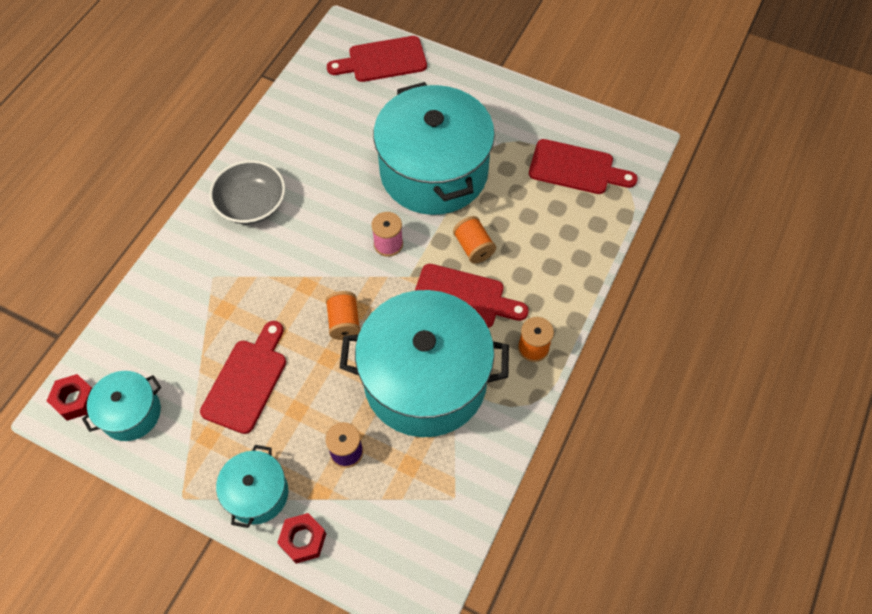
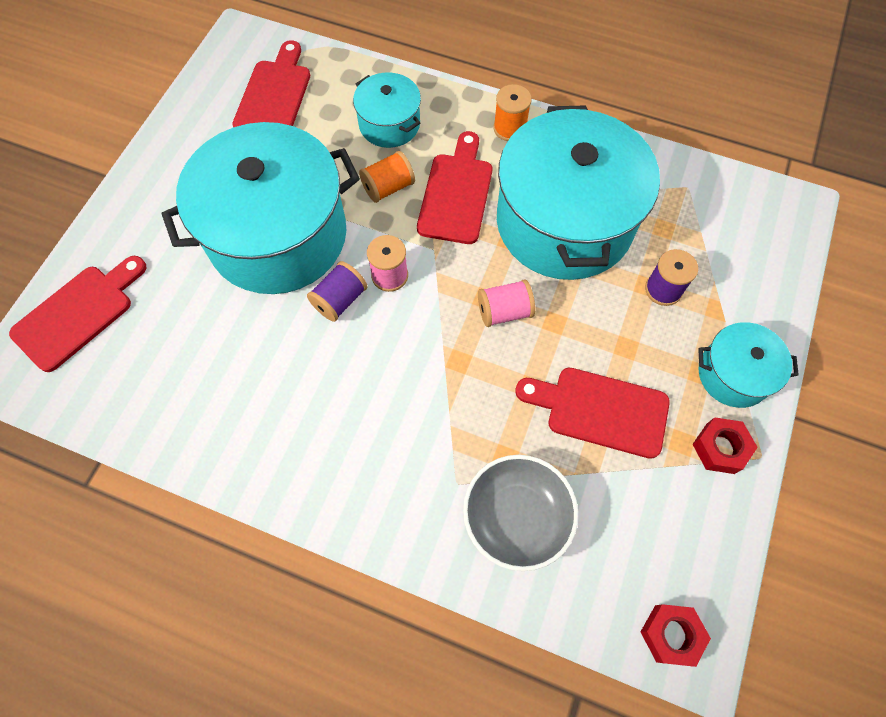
camera: 95 degrees left, 5 degrees up
turquoise pot [82,371,161,441] -> turquoise pot moved to [353,72,421,148]
grey bowl [209,160,286,224] -> grey bowl moved to [463,455,578,571]
red nut [277,513,326,564] -> red nut moved to [692,417,758,474]
orange spool [325,291,361,340] -> pink spool [478,280,535,327]
red cutting board [327,36,427,82] -> red cutting board turned 120 degrees counterclockwise [9,256,146,372]
none -> purple spool [307,261,368,322]

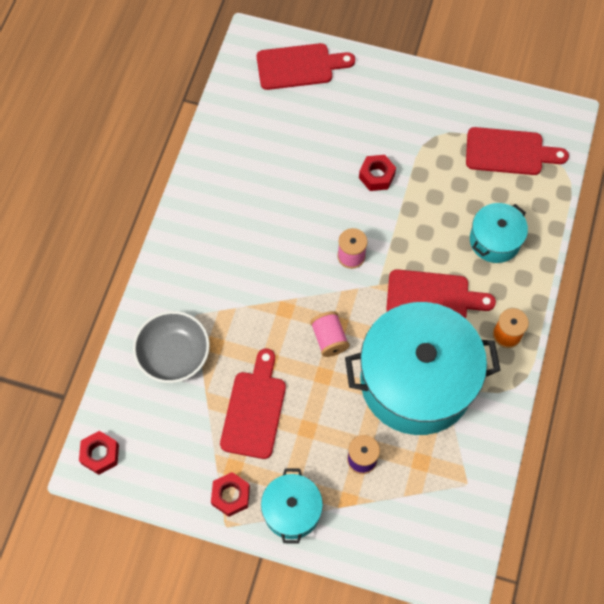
camera: 85 degrees right, 0 degrees up
red cutting board [9,256,146,372] -> red cutting board turned 45 degrees counterclockwise [257,43,355,90]
turquoise pot [162,122,360,294] -> red nut [359,155,396,191]
purple spool [307,261,368,322] -> none
orange spool [359,151,415,203] -> none

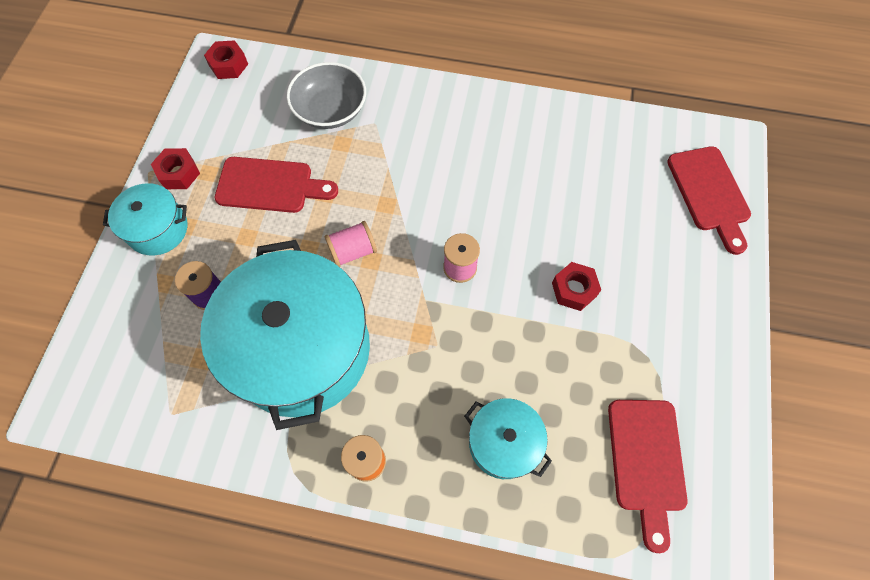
camera: 85 degrees right, 0 degrees up
red cutting board [386,269,496,319] -> none

